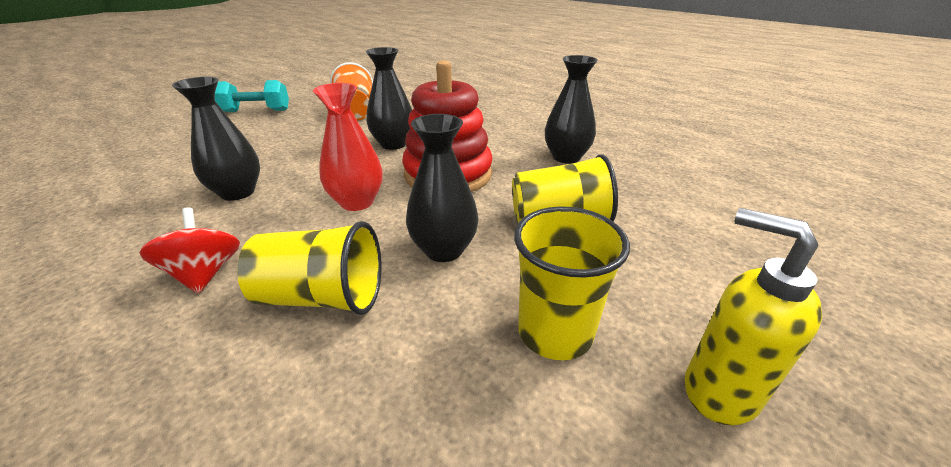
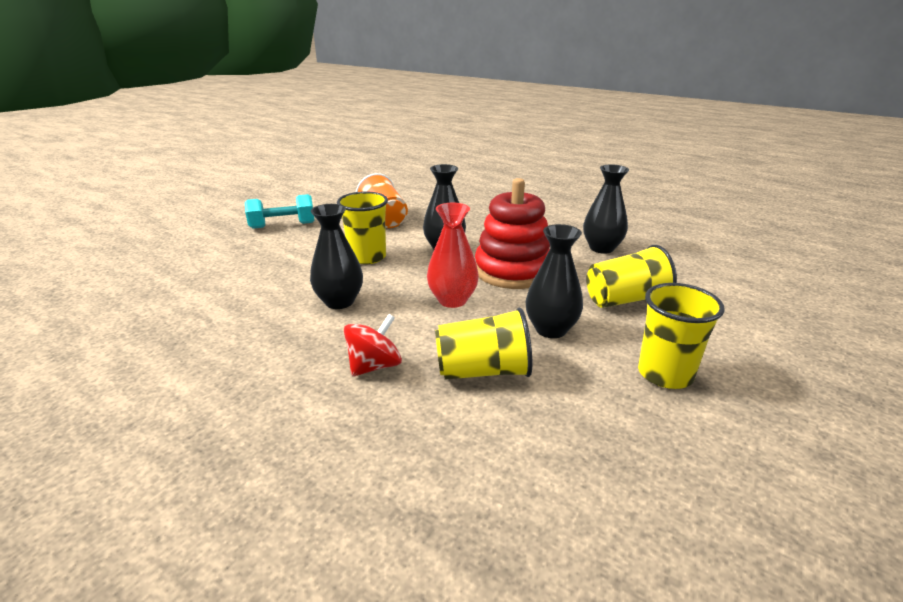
camera: 10 degrees left, 5 degrees down
red spinning top [139,207,240,294] -> red spinning top turned 75 degrees clockwise [344,314,402,377]
yellow soap dispenser [685,208,822,425] -> none
none -> yellow cup [337,191,388,264]

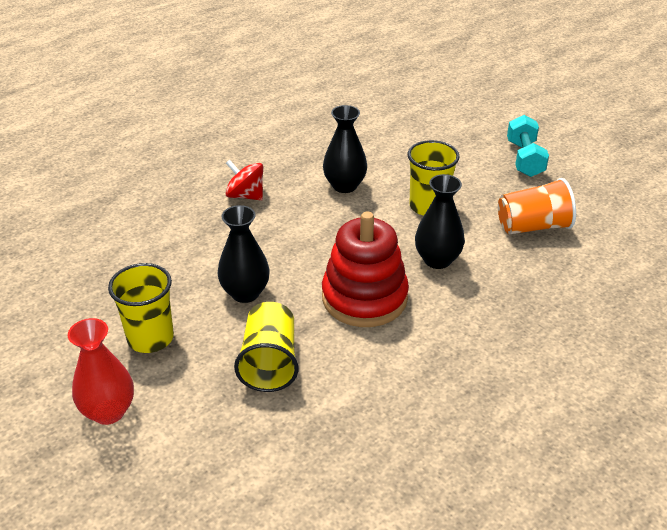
camera: 105 degrees right, 10 degrees up
red spinning top [344,314,402,377] -> red spinning top turned 150 degrees clockwise [225,159,263,201]
red vase [427,203,479,308] -> red vase moved to [68,318,134,425]
yellow cup [435,308,532,380] -> none
black vase [583,164,629,254] -> none

